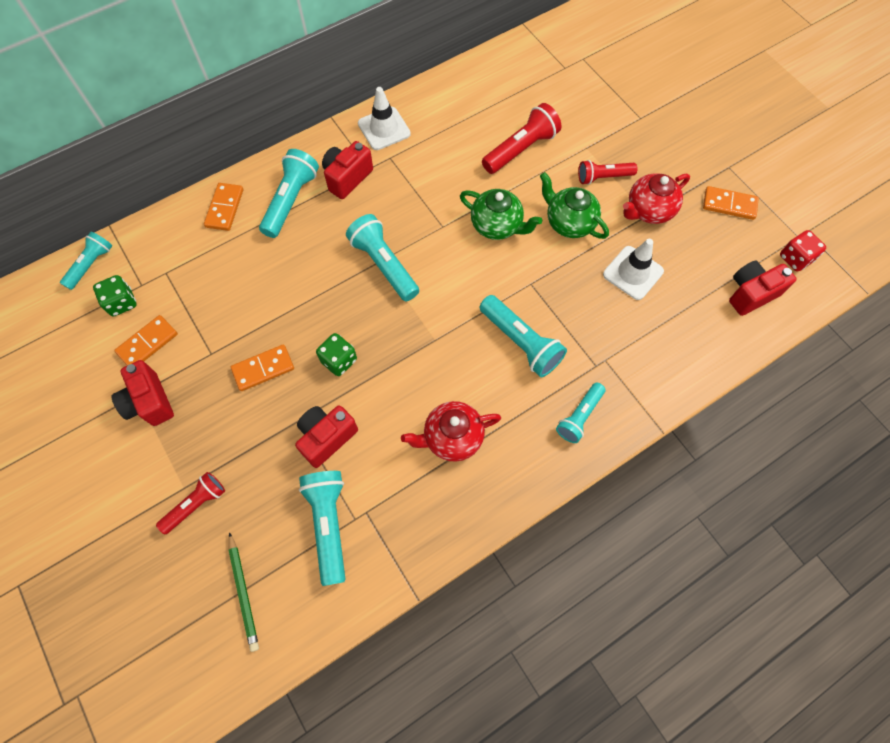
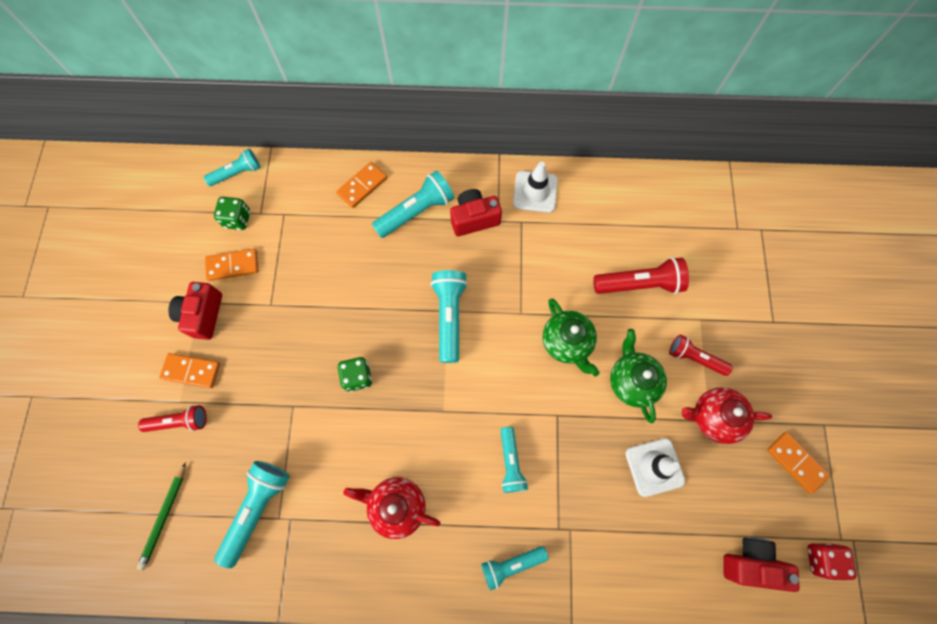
camera: 35 degrees right, 5 degrees up
orange domino [231,345,294,391] -> orange domino moved to [160,353,220,388]
red camera [295,405,358,468] -> none
turquoise flashlight [479,295,567,377] -> turquoise flashlight [500,427,528,493], size x0.65

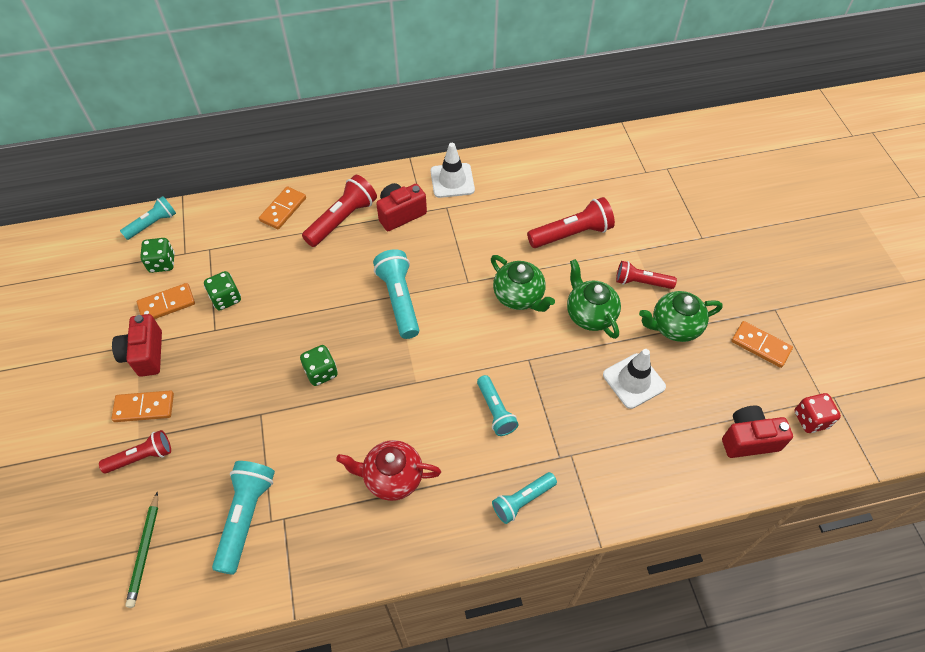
camera: 15 degrees left, 15 degrees down
turquoise flashlight [372,170,454,238] -> red flashlight [302,175,377,247]
red teapot [682,387,772,444] -> green teapot [639,291,723,342]
none -> green dice [204,271,241,310]

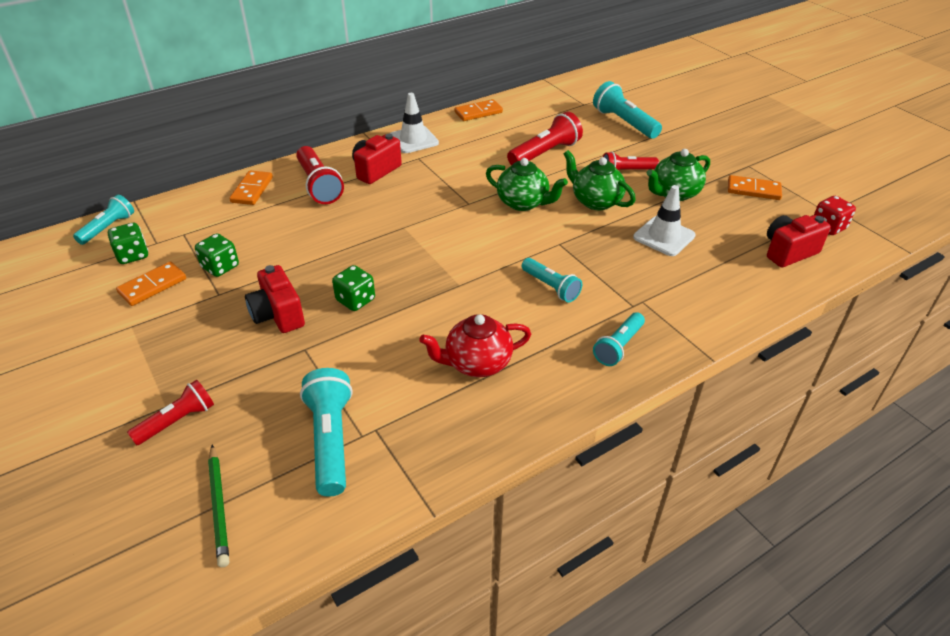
camera: 20 degrees left, 15 degrees down
orange domino [111,391,174,422] -> orange domino moved to [455,99,503,121]
red camera [112,314,162,377] -> red camera moved to [245,265,305,333]
red flashlight [302,175,377,247] -> red flashlight turned 135 degrees clockwise [296,146,344,204]
turquoise flashlight [373,249,419,339] -> turquoise flashlight moved to [593,81,662,139]

